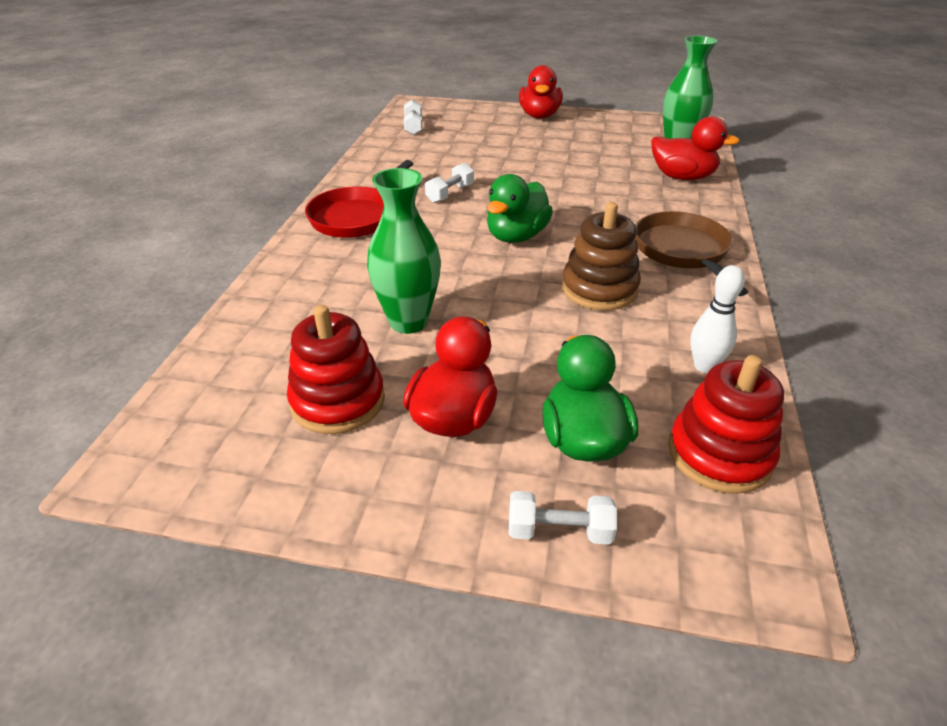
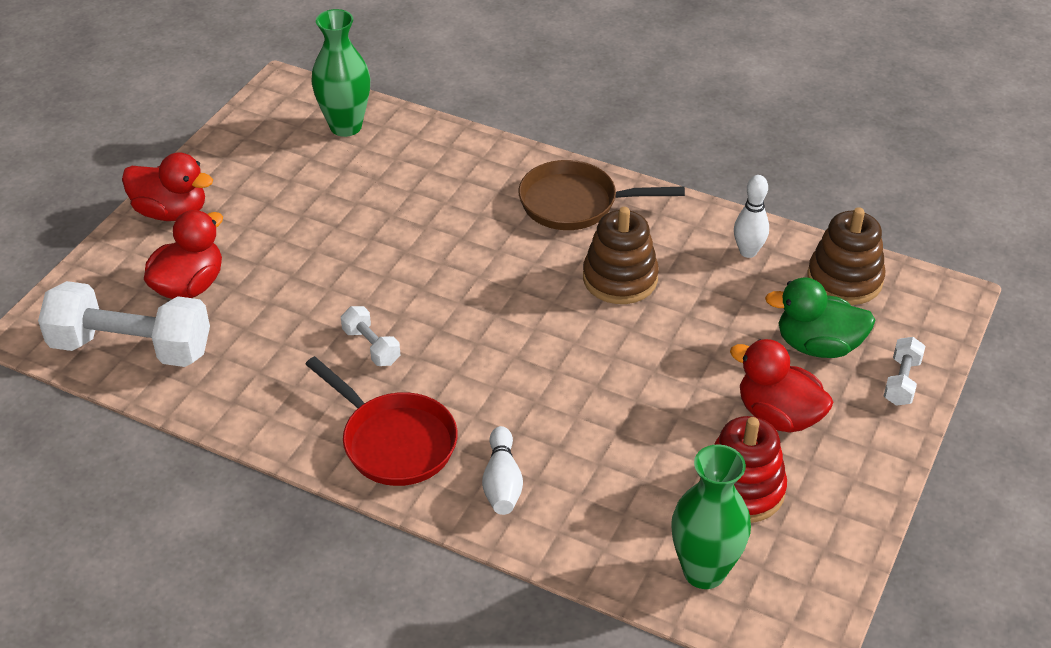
camera: 75 degrees left, 5 degrees up
green vase [367,168,441,334] -> green vase moved to [671,444,751,589]
white dumbbell [404,100,423,135] -> white dumbbell [38,281,210,367], size x2.18
green duck [487,174,553,243] -> none
red duck [651,116,740,180] -> red duck moved to [144,210,223,299]
red stacking toy [668,355,784,494] -> brown stacking toy [807,207,885,305]
none -> white bowling pin [482,426,523,515]

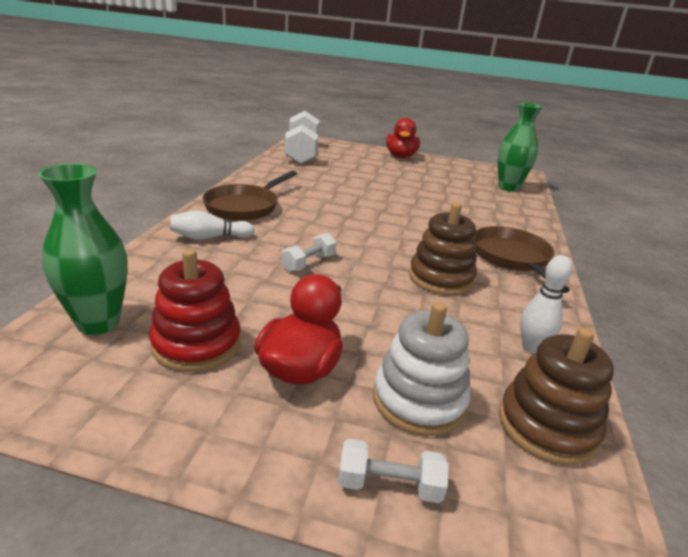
camera: 75 degrees right, 15 degrees down
red duck [144,210,223,299] -> none
red pan [305,356,458,486] -> brown pan [202,170,297,221]
white dumbbell [341,306,400,366] -> white dumbbell moved to [281,233,337,272]
green duck [765,278,876,358] -> white stacking toy [373,302,470,436]

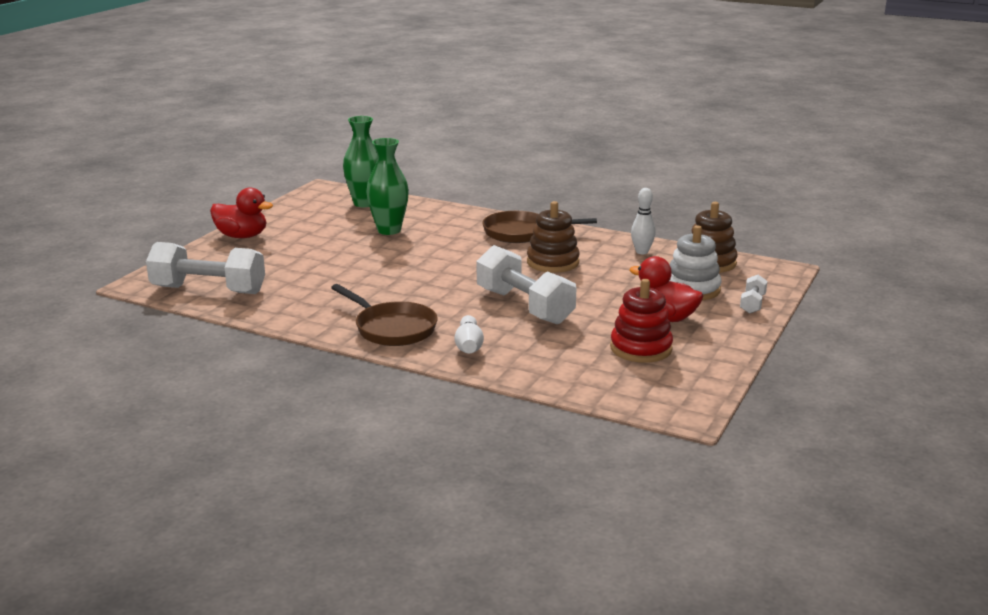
camera: 75 degrees left, 5 degrees down
green vase [38,164,128,335] -> green vase moved to [366,138,409,235]
white dumbbell [281,233,337,272] -> white dumbbell [477,245,576,325], size x2.18

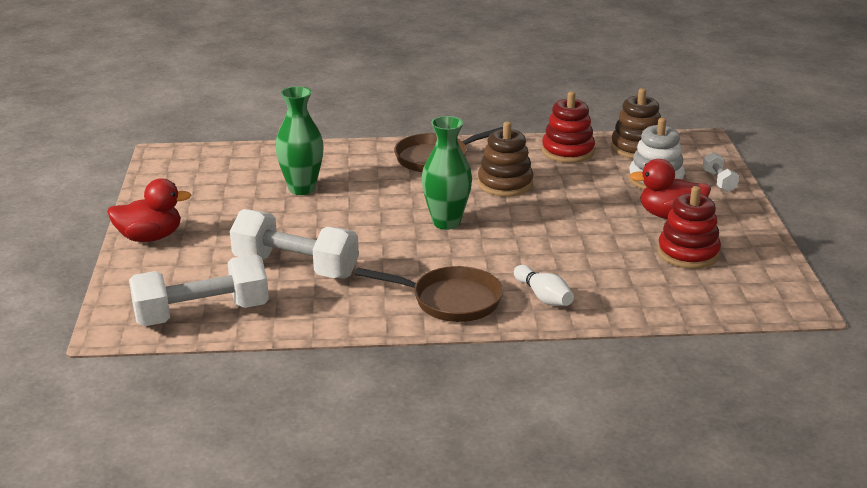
camera: 30 degrees left, 5 degrees up
green vase [343,116,378,207] -> green vase moved to [422,116,472,230]
white dumbbell [477,245,576,325] -> white dumbbell moved to [230,209,359,278]
white bowling pin [631,188,656,254] -> red stacking toy [542,91,595,163]

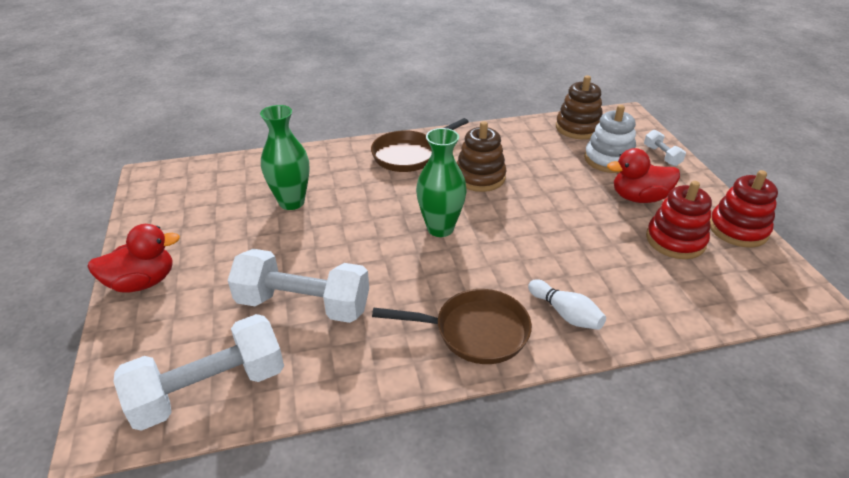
camera: 10 degrees left, 10 degrees up
red stacking toy [542,91,595,163] -> red stacking toy moved to [710,170,778,247]

